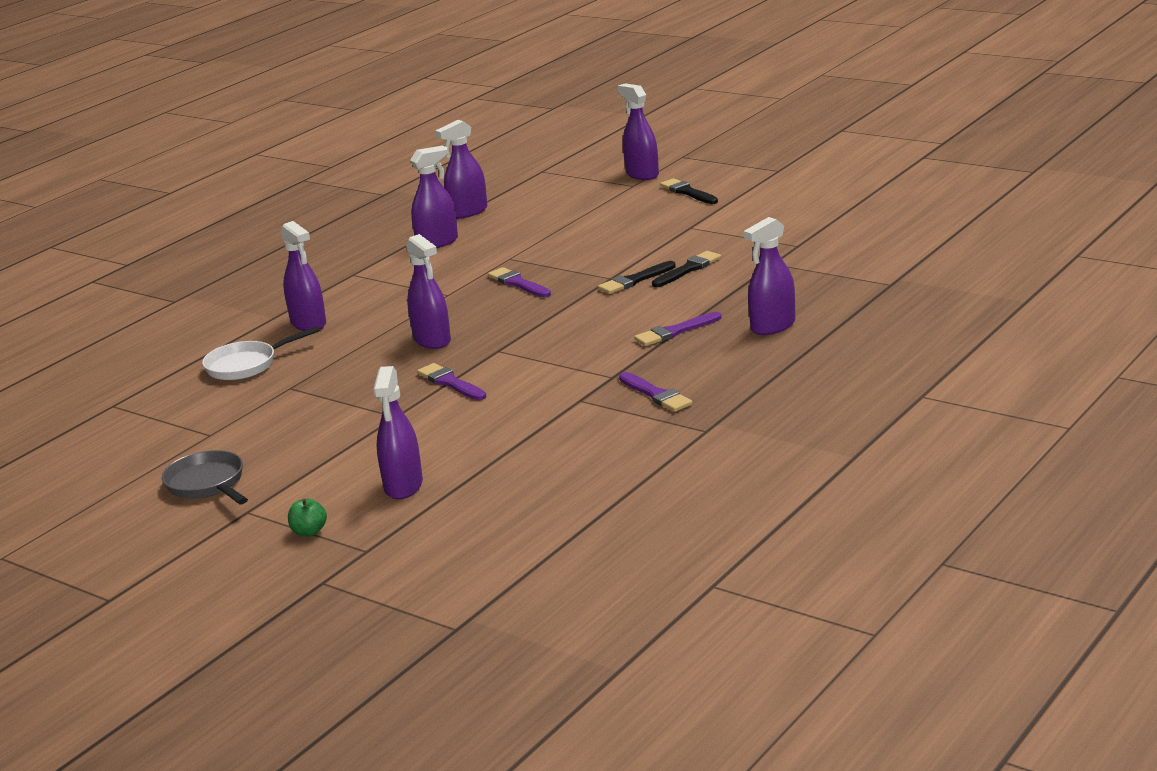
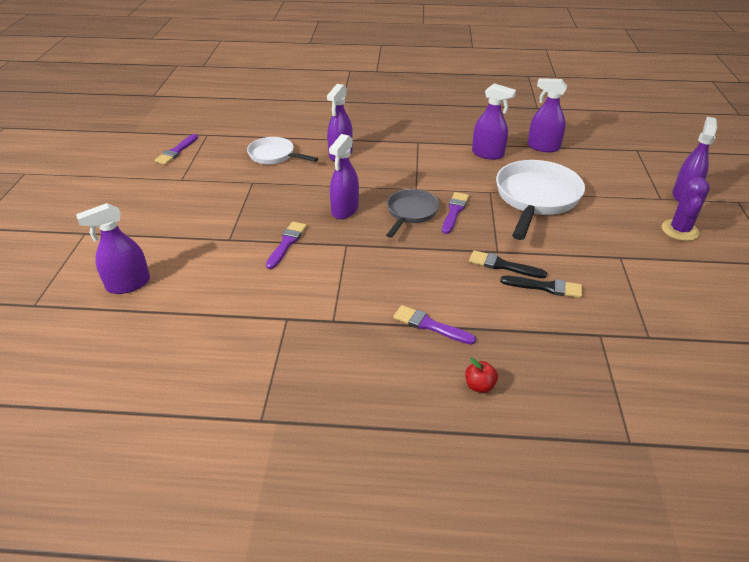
camera: 55 degrees right, 15 degrees up
grey pan [162,450,248,504] -> grey pan moved to [386,189,439,238]
green apple [288,499,327,536] -> none
purple brush [619,372,692,412] -> purple brush moved to [155,134,198,165]
black brush [660,178,718,204] -> purple cactus [662,177,710,241]
purple spray bottle [744,217,795,335] -> red apple [465,358,498,393]
none -> white pan [496,160,585,240]

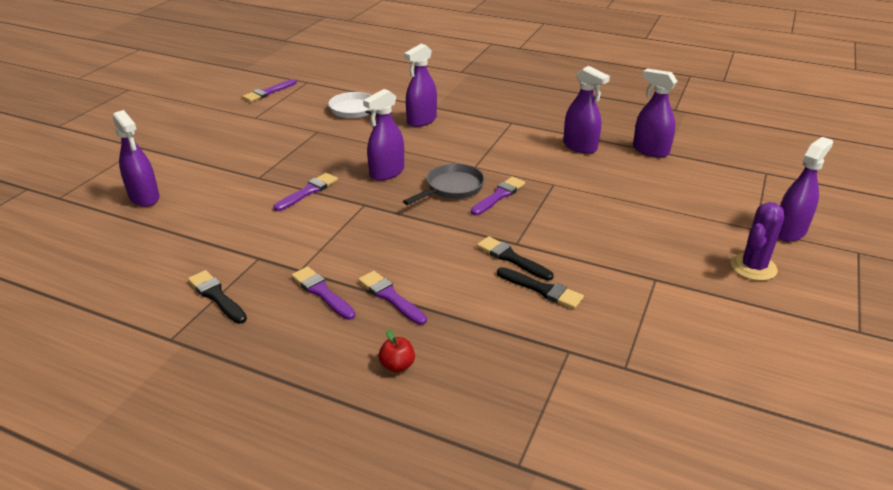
camera: 20 degrees right, 5 degrees down
purple spray bottle [76,203,150,294] -> purple spray bottle turned 120 degrees counterclockwise [113,110,160,207]
white pan [496,160,585,240] -> none
none -> black brush [188,270,247,324]
none -> purple brush [291,266,355,320]

